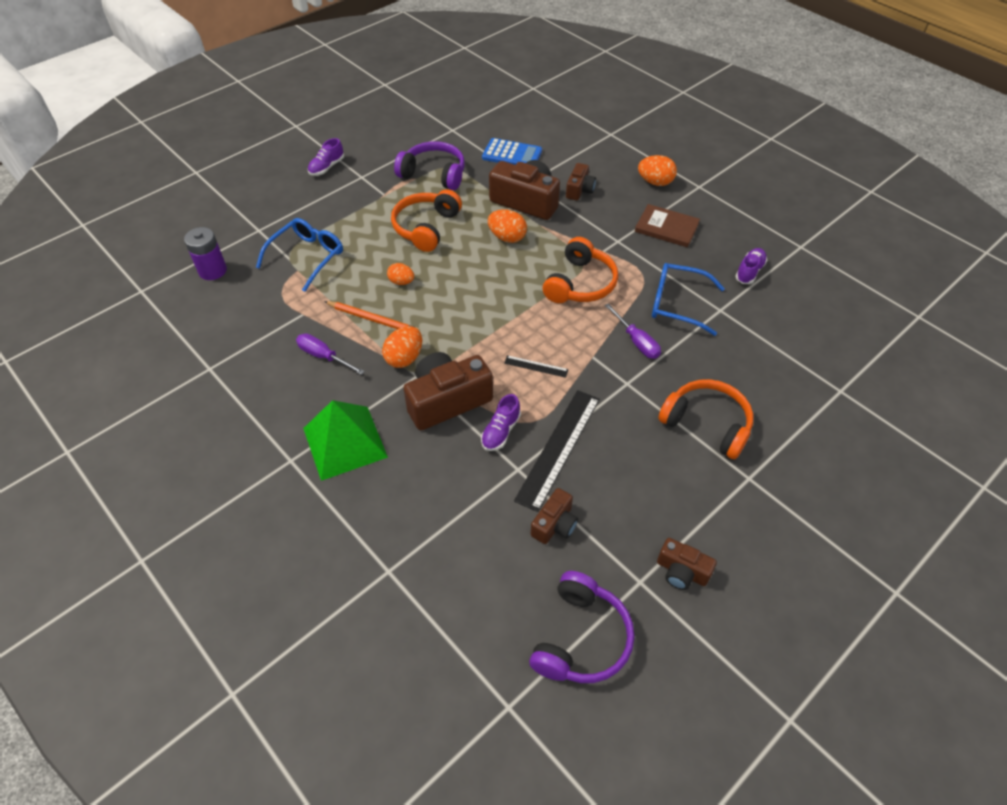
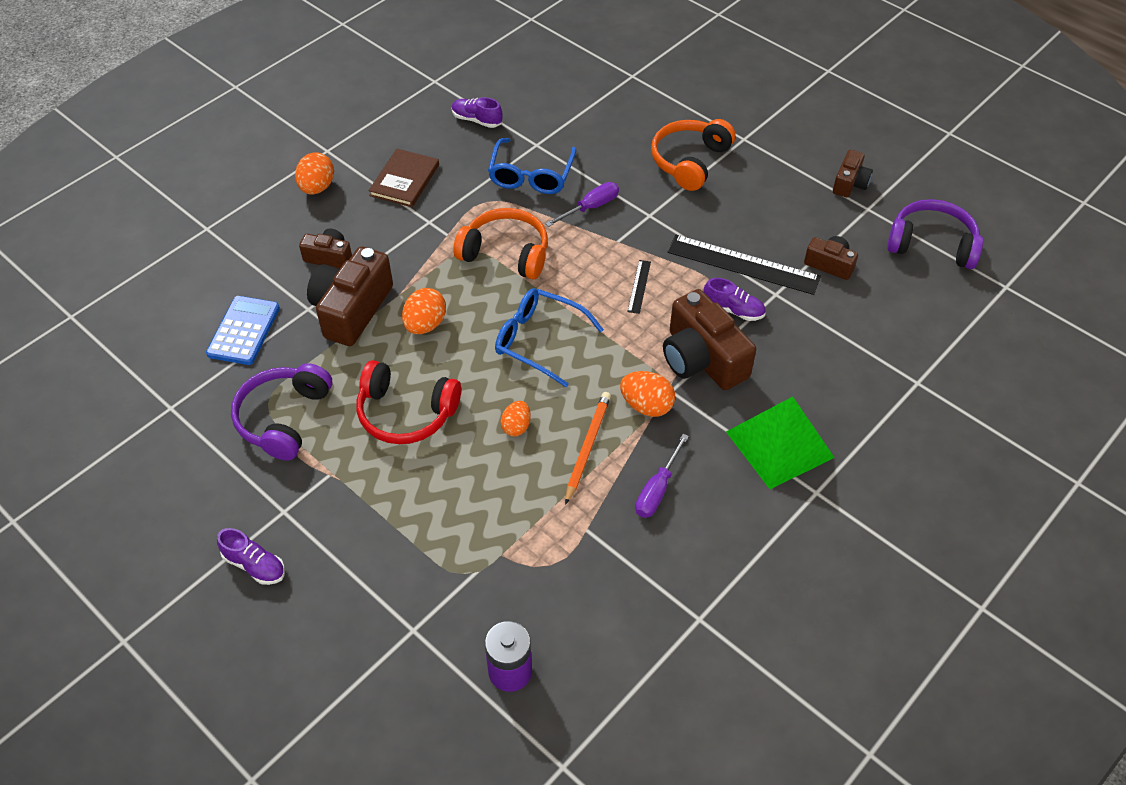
camera: 95 degrees left, 0 degrees up
blue glasses [256,218,343,292] -> blue glasses moved to [495,288,604,387]
orange headphones [391,189,462,252] -> red headphones [357,360,461,444]

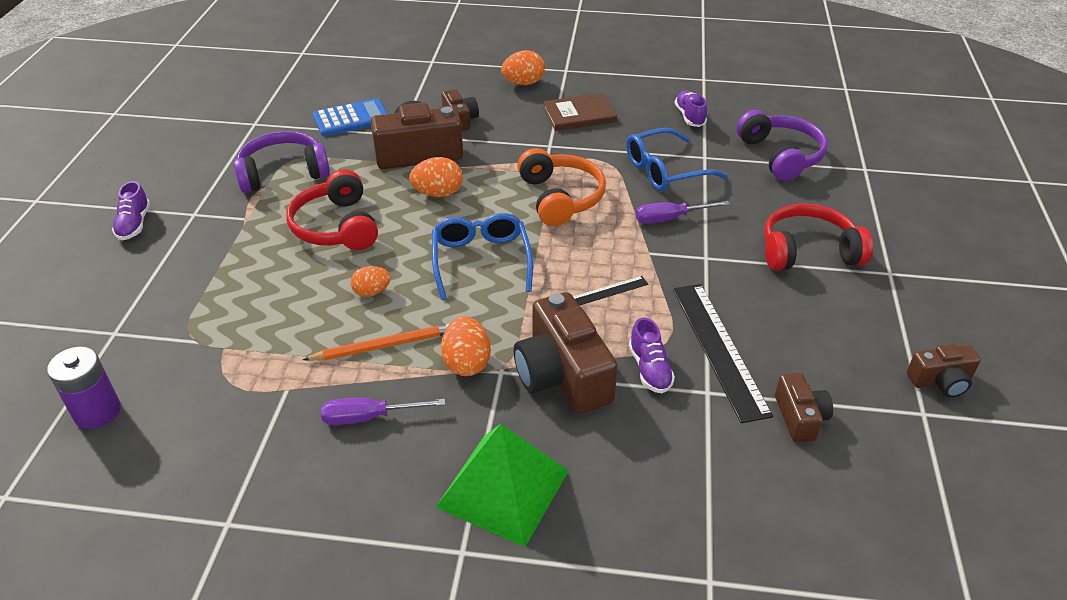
camera: 55 degrees right, 10 degrees down
purple screwdriver [545,182,619,227] -> purple screwdriver turned 150 degrees clockwise [636,201,730,224]
orange headphones [651,119,736,191] -> red headphones [764,203,873,270]
brown camera [663,289,756,390] -> brown camera turned 45 degrees counterclockwise [514,292,618,414]
purple headphones [887,199,983,269] -> purple headphones moved to [736,110,828,181]

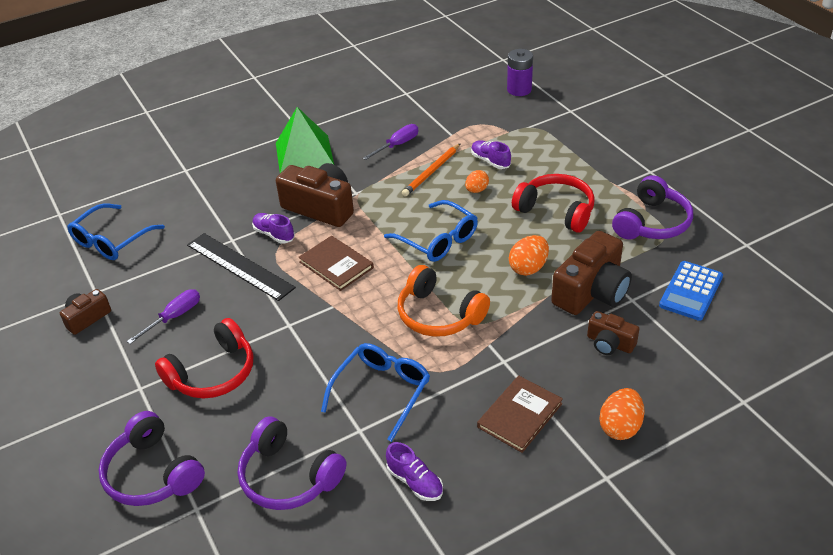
camera: 145 degrees right, 0 degrees up
purple shoe [112,181,150,240] -> purple shoe moved to [471,140,511,169]
orange egg [441,316,491,376] -> none
black ruler [573,276,648,306] -> brown book [298,236,374,291]
purple screwdriver [636,201,730,224] -> purple screwdriver moved to [127,289,200,344]
brown camera [775,373,833,443] -> none
none -> blue glasses [67,203,165,260]
none -> purple headphones [99,411,205,506]

